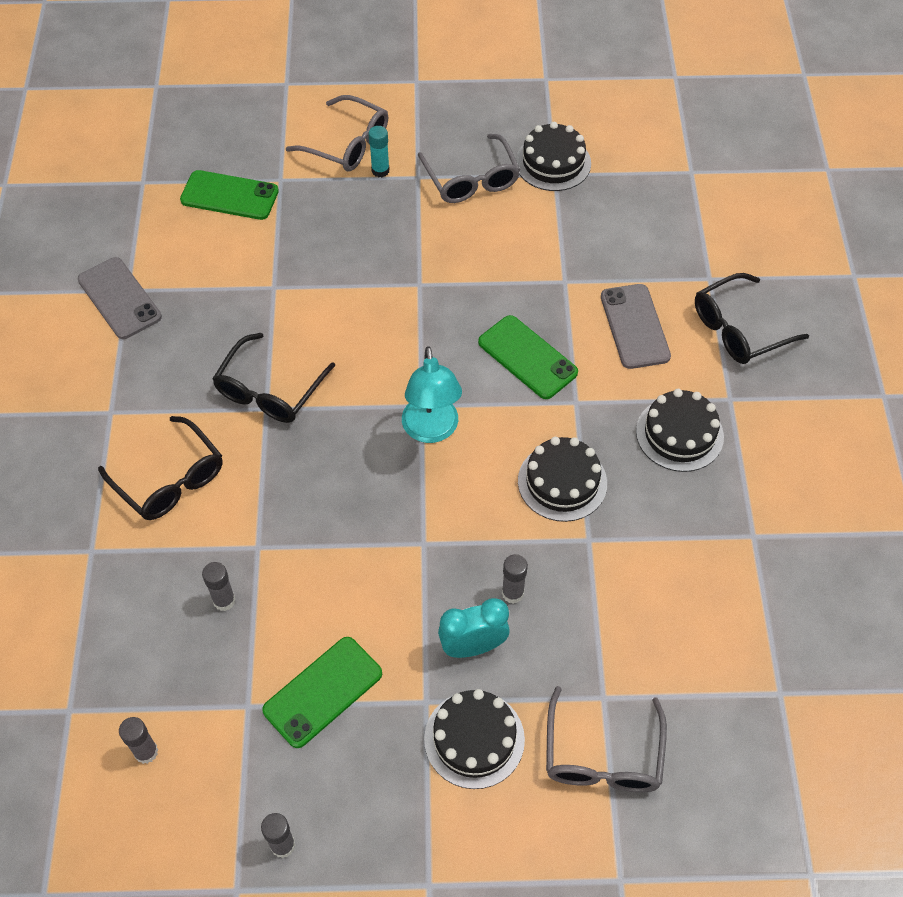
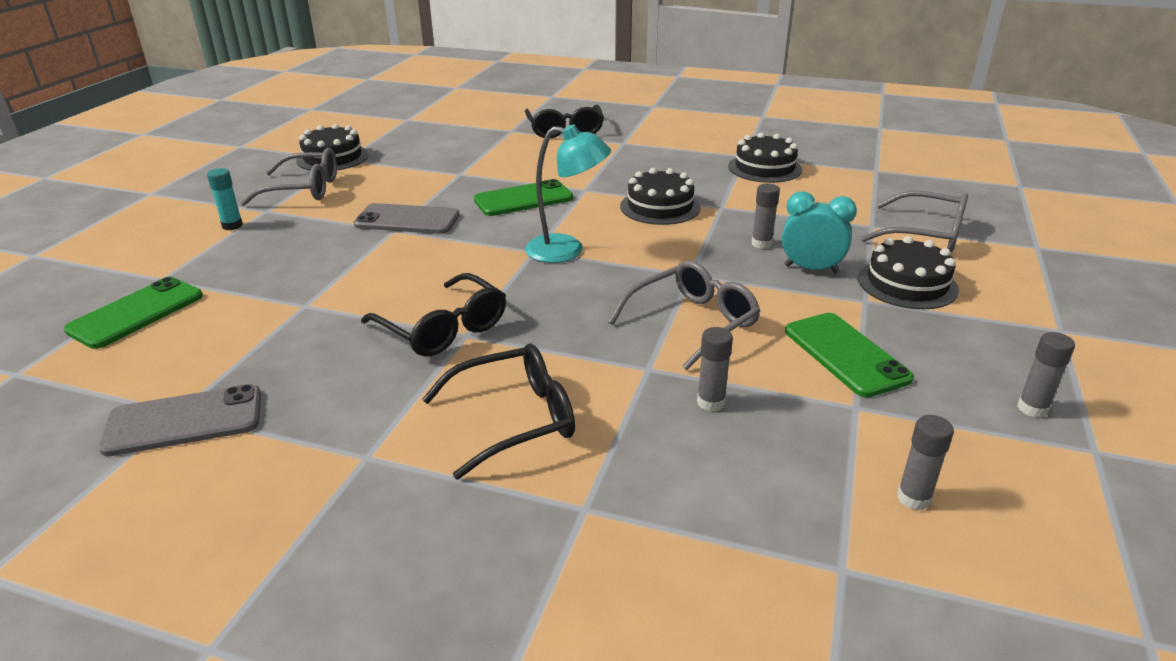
camera: 70 degrees left, 25 degrees down
grey glasses [286,95,388,171] -> grey glasses moved to [608,260,760,370]
turquoise clock [438,598,510,658] -> turquoise clock turned 105 degrees clockwise [782,191,857,274]
grey phone [601,284,671,369] -> grey phone moved to [353,203,460,234]
black cake [636,389,724,472] -> black cake moved to [728,132,802,183]

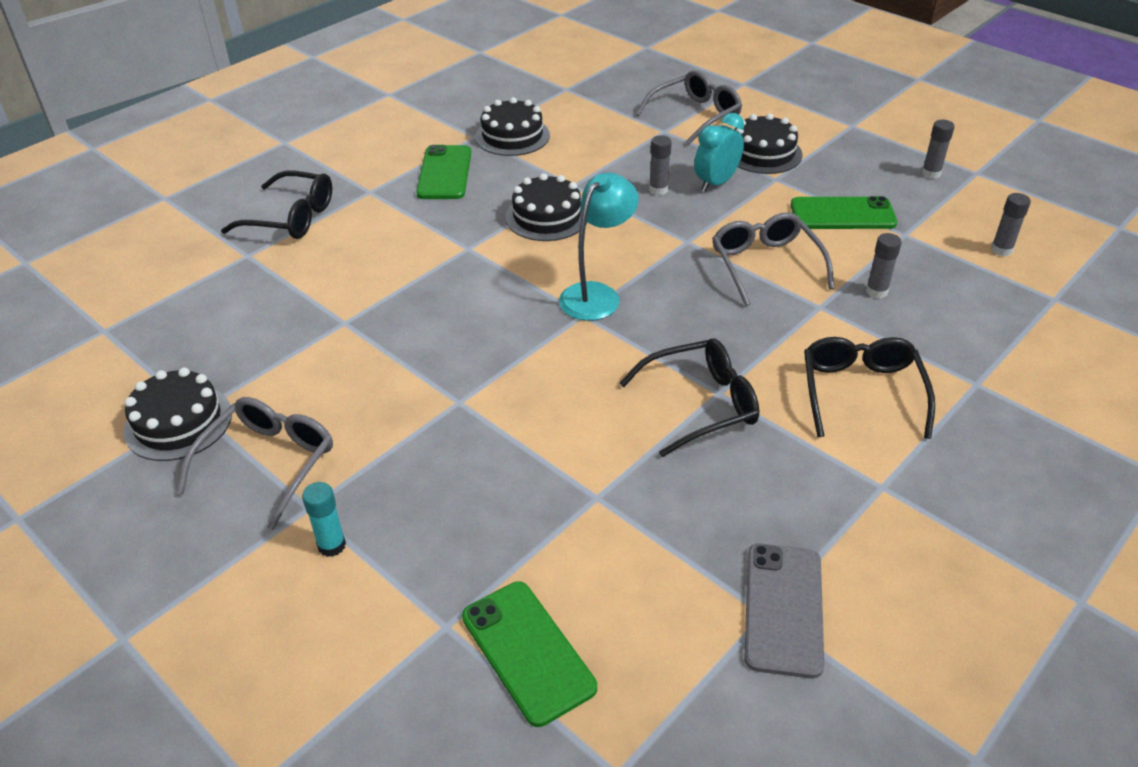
camera: 65 degrees left, 10 degrees up
grey phone [353,203,460,234] -> none
green phone [474,179,573,216] -> green phone moved to [416,145,471,199]

